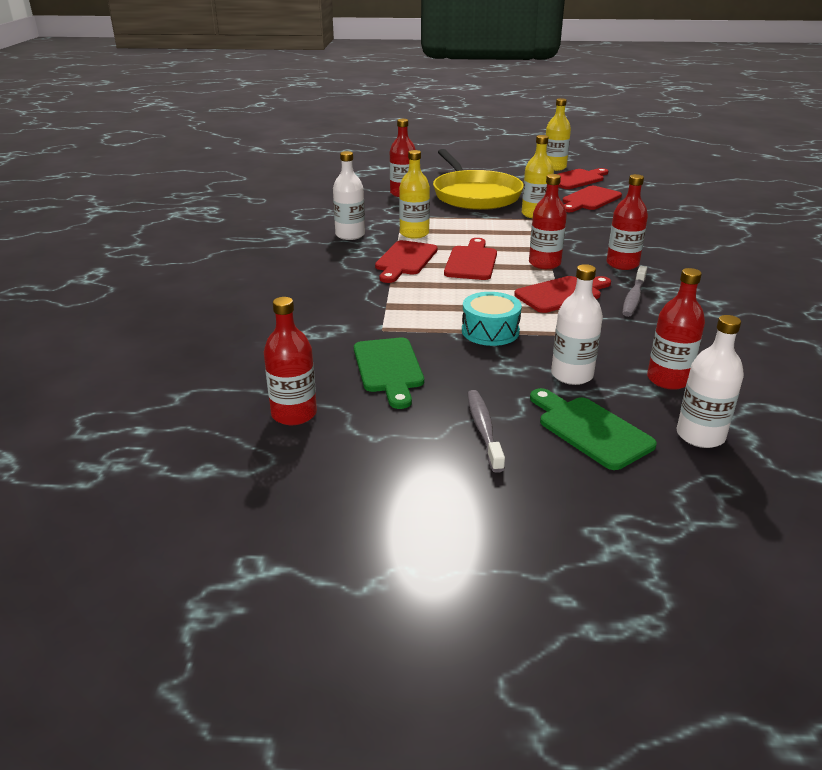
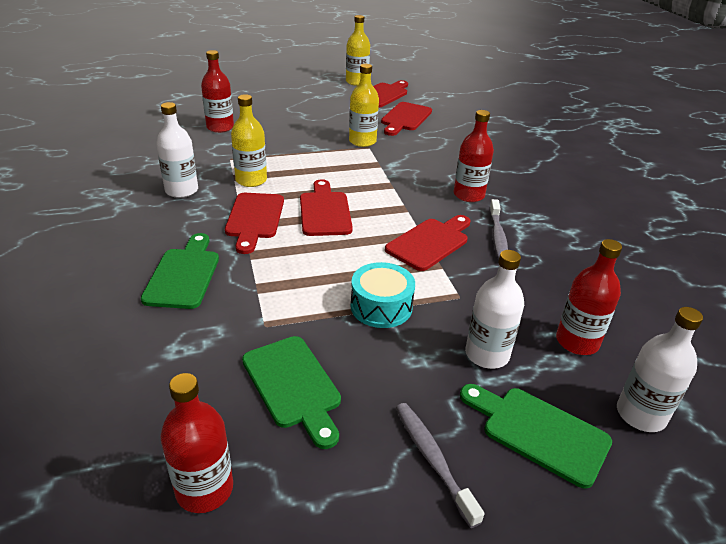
camera: 20 degrees left, 5 degrees up
yellow pan [433,149,524,210] -> none
red bottle [529,174,567,269] -> none
none -> green cutting board [141,233,219,309]

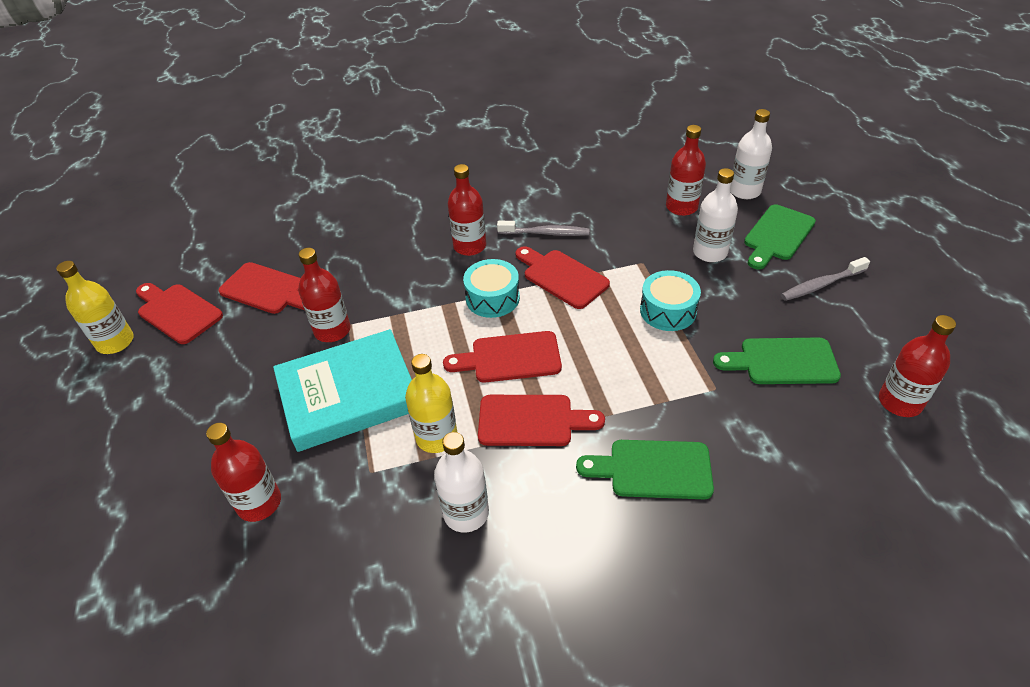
camera: 85 degrees left, 10 degrees up
green cutting board [242,336,341,449] -> green cutting board turned 150 degrees counterclockwise [713,337,841,384]
yellow bottle [349,64,379,147] -> red bottle [298,248,350,342]
none -> turquoise book [273,329,412,452]
none -> turquoise drum [463,259,520,318]

